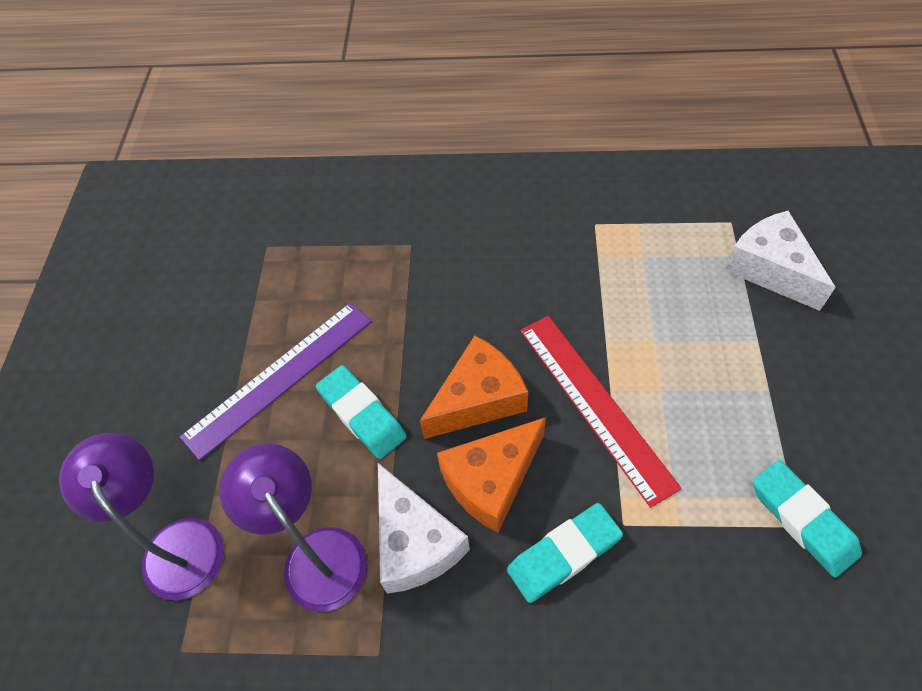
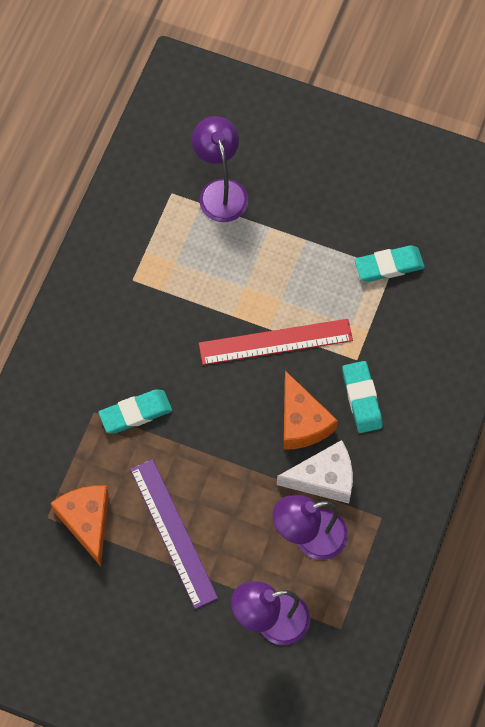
camera: 75 degrees left, 10 degrees up
turquoise eraser [316,365,407,459] -> turquoise eraser moved to [98,389,172,433]
orange cheese [420,336,528,439] -> orange cheese moved to [51,486,109,566]
white cheese [724,211,836,311] -> purple lamp [192,116,248,222]

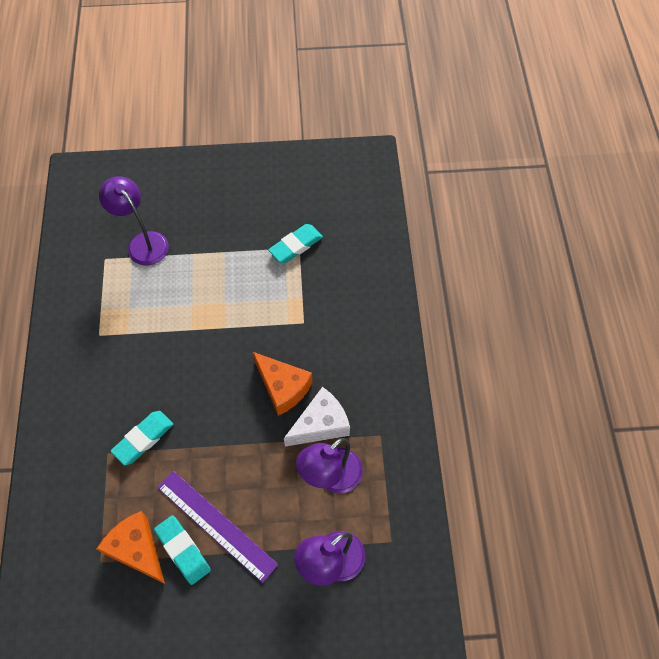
camera: 25 degrees left, 5 degrees down
red ruler [199,319,353,365] -> none
turquoise eraser [342,361,383,433] -> turquoise eraser moved to [154,515,211,585]

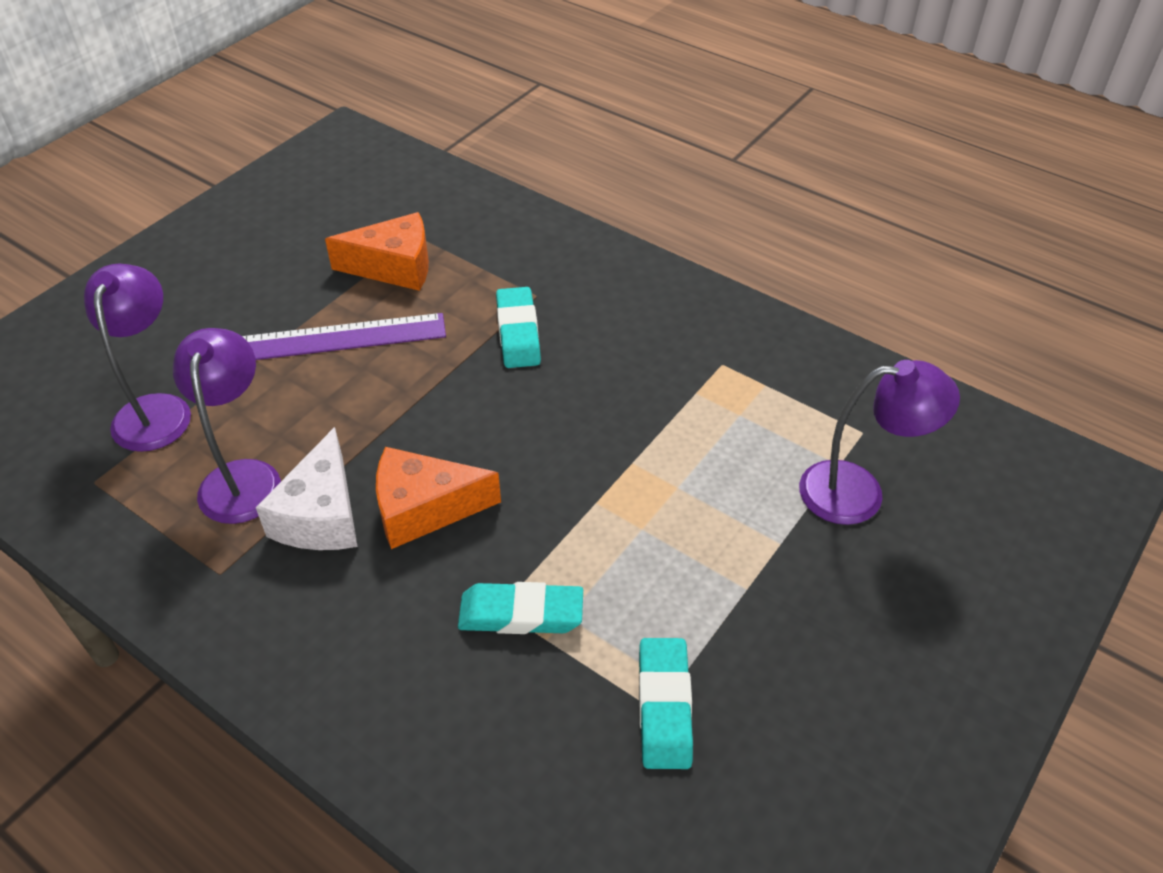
camera: 130 degrees right, 15 degrees down
turquoise eraser [154,515,211,585] -> turquoise eraser moved to [458,582,583,634]

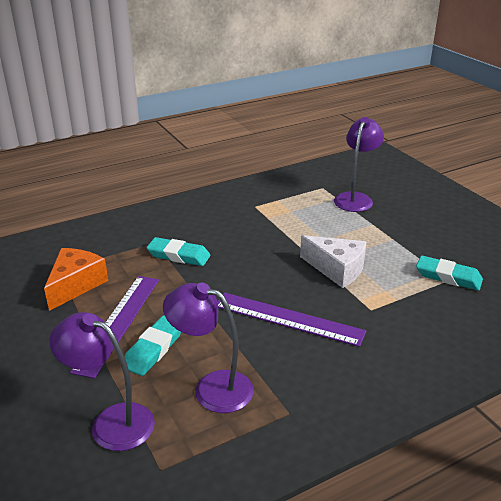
camera: 65 degrees left, 15 degrees down
white cheese [256,427,357,550] -> white cheese moved to [300,235,366,288]
orange cheese [376,447,501,549] -> purple ruler [217,293,366,347]
turquoise eraser [458,582,583,634] -> turquoise eraser moved to [124,316,181,376]

